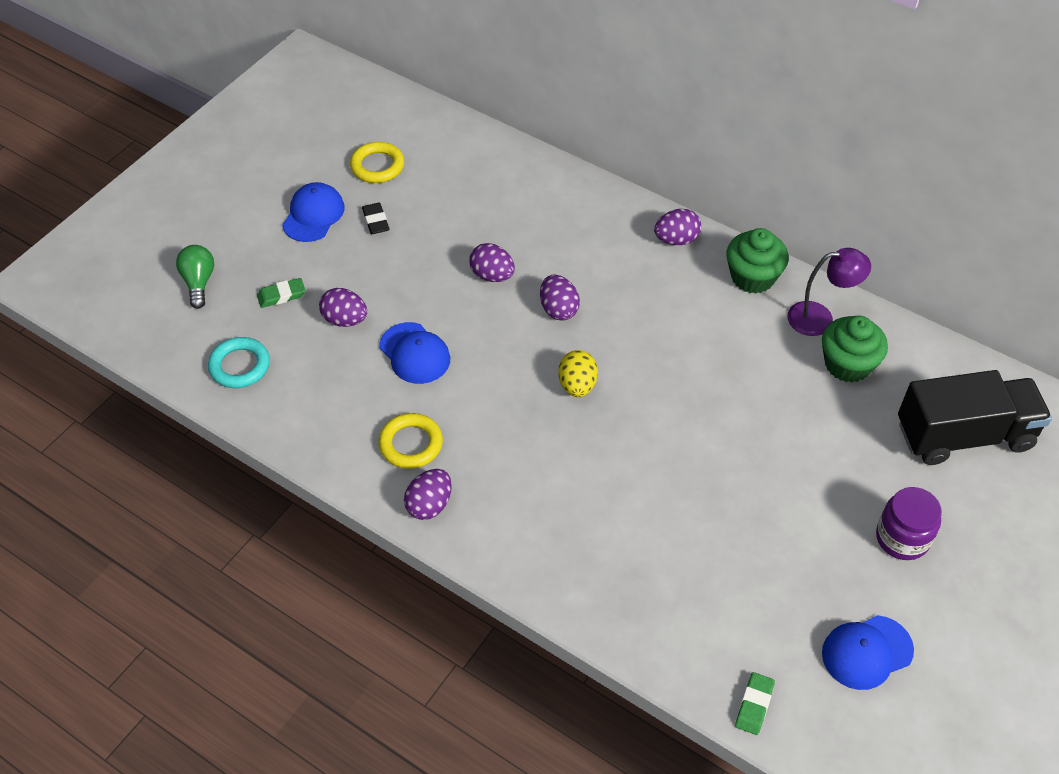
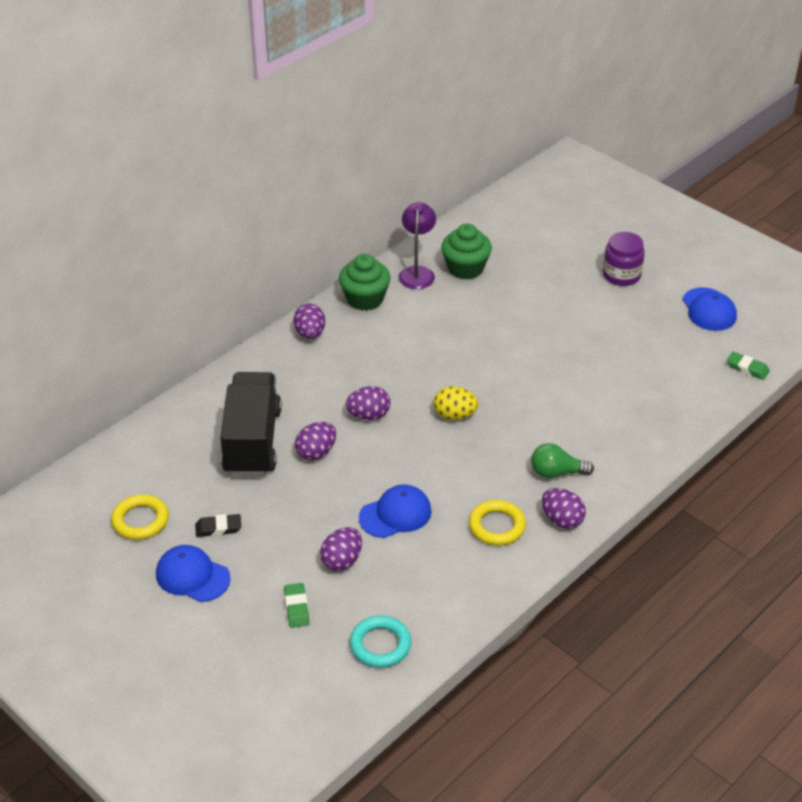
camera: 80 degrees left, 10 degrees down
green light bulb [176,245,214,309] -> green light bulb moved to [531,443,594,478]
black truck [898,370,1052,465] -> black truck moved to [220,372,282,476]

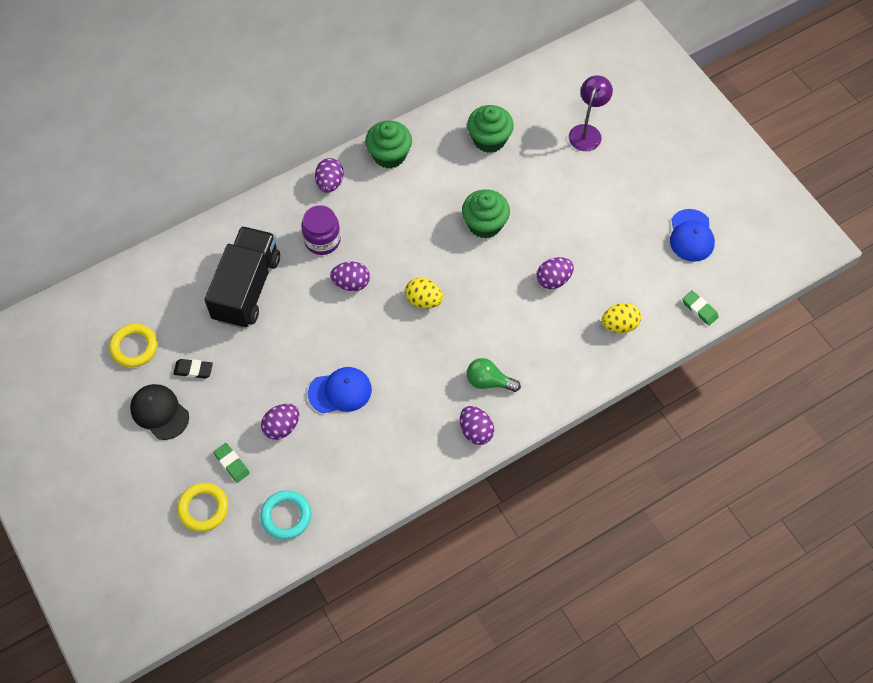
camera: 15 degrees right, 20 degrees up
blue cap [156,545,231,602] -> black cap [130,384,189,440]
green eraser [284,583,310,628] -> green eraser turned 45 degrees counterclockwise [213,443,250,483]
purple egg [295,422,336,460] -> purple egg moved to [537,257,574,289]
purple lamp [399,202,436,289] -> purple lamp moved to [568,75,613,151]
yellow ring [469,500,526,546] -> yellow ring moved to [177,483,228,532]
purple jar [603,232,645,286] -> purple jar moved to [301,205,341,255]
none -> green cupcake [462,189,510,239]
none -> yellow egg [602,303,641,333]

